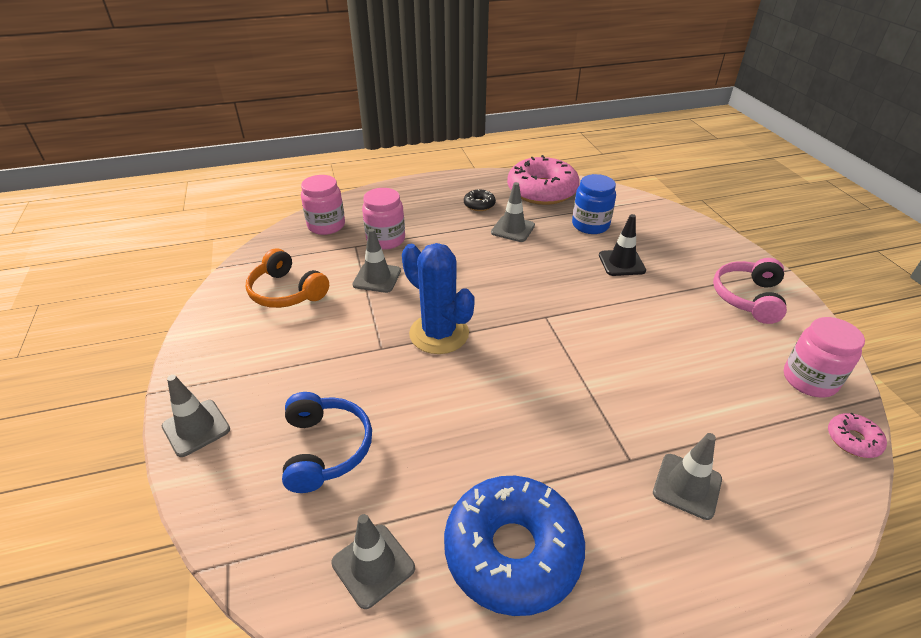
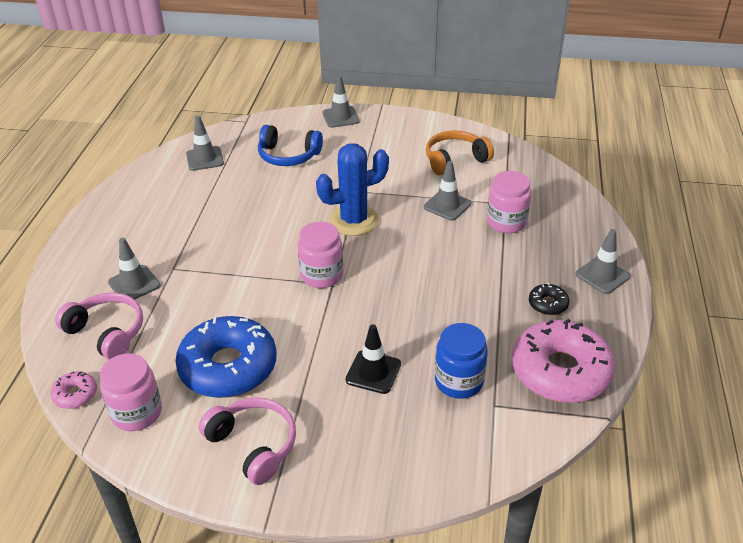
camera: 115 degrees right, 0 degrees up
pink jar [301,175,345,235] -> pink jar moved to [298,222,343,288]
blue donut [444,476,585,616] -> blue donut moved to [175,316,276,398]
grey traffic cone [491,182,535,242] -> grey traffic cone moved to [575,229,630,294]
none -> pink headphones [55,293,143,360]

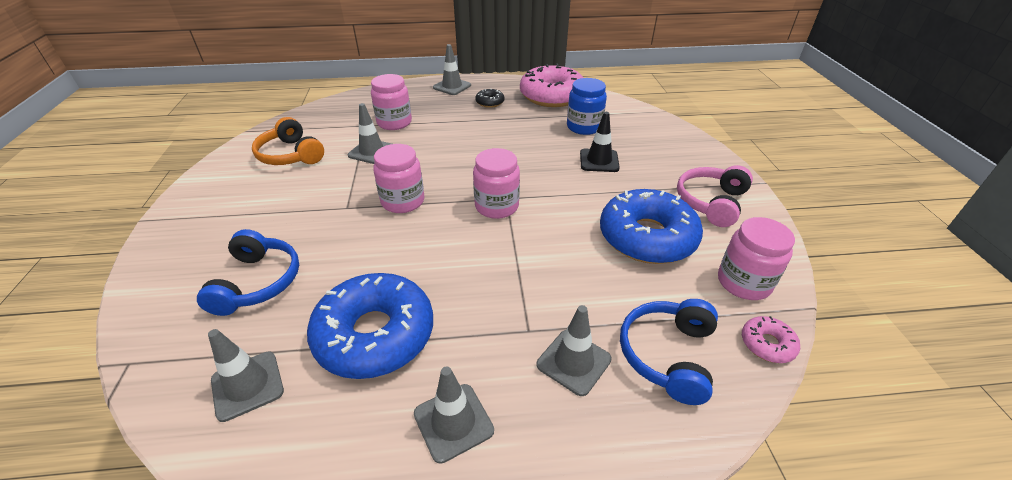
camera: 105 degrees left, 0 degrees up
pink headphones [55,293,143,360] -> blue headphones [620,299,718,405]
blue cactus [316,143,389,236] -> pink jar [373,144,424,213]
grey traffic cone [323,75,360,128] -> grey traffic cone moved to [414,366,494,464]
none -> blue donut [307,273,433,379]

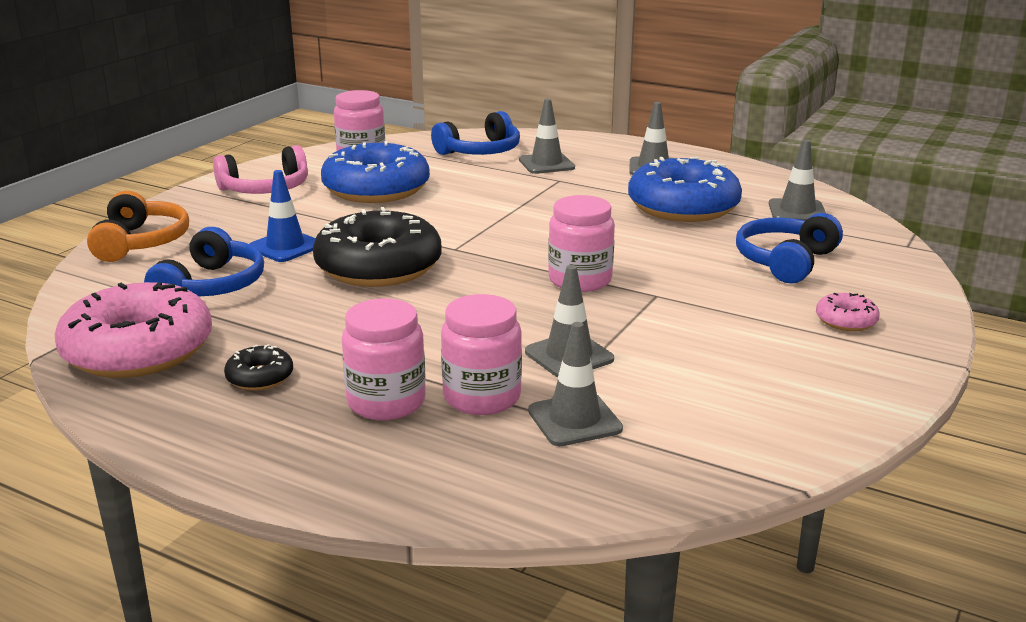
camera: 145 degrees left, 15 degrees down
orange headphones [252,117,324,165] -> orange headphones moved to [87,191,189,262]
grey traffic cone [433,44,471,95] -> grey traffic cone moved to [528,322,623,446]
pink jar [473,148,520,219] -> pink jar moved to [342,298,426,420]
blue jar [567,78,607,135] -> blue headphones [144,227,264,296]
black traffic cone [580,112,620,172] -> blue traffic cone [249,170,316,262]
pink donut [742,316,800,363] -> pink donut moved to [816,293,880,331]
none -> black donut [313,207,442,287]

